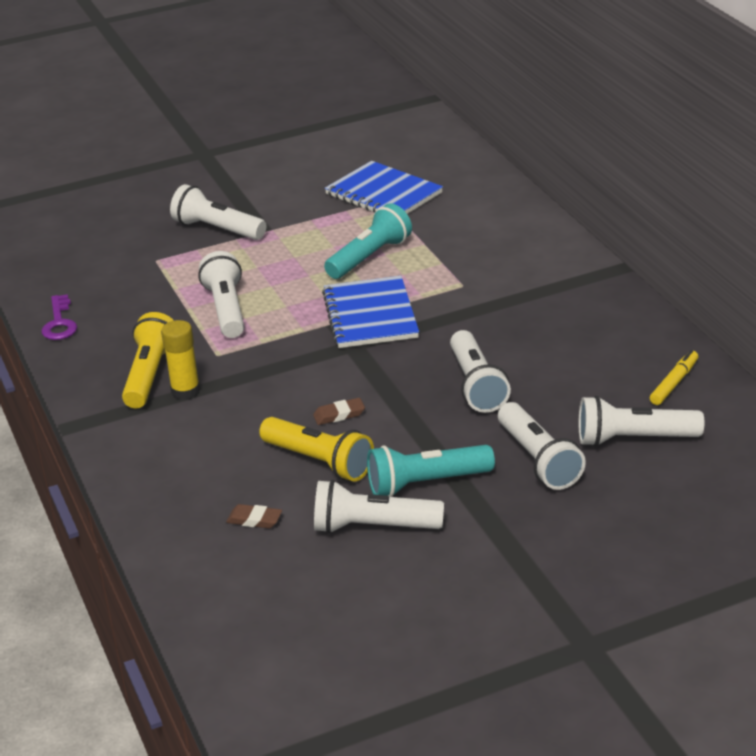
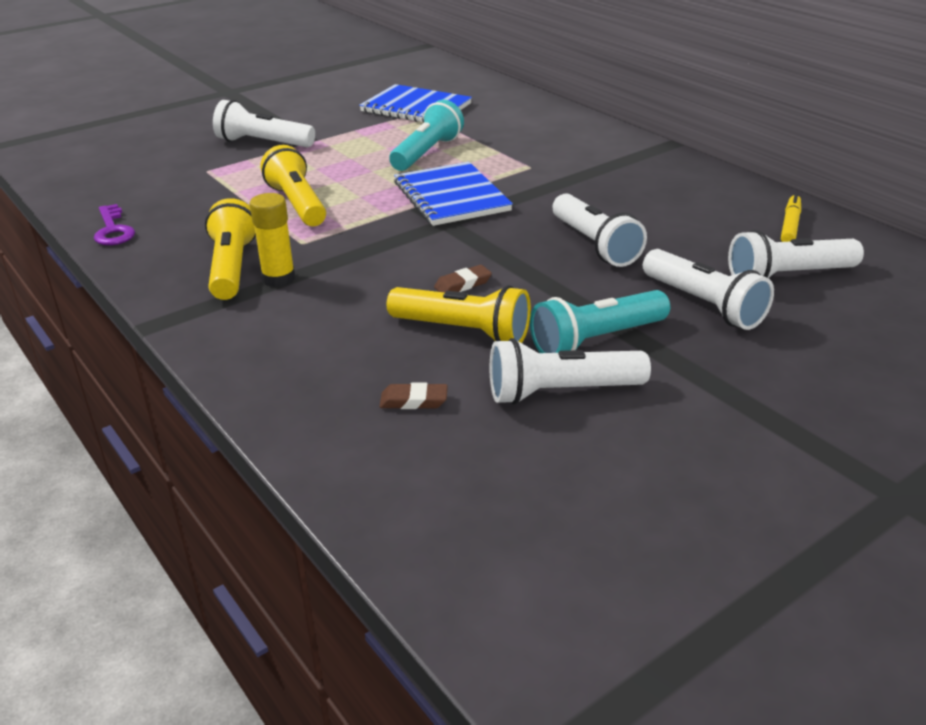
camera: 15 degrees left, 0 degrees up
white flashlight [198,251,244,338] -> yellow flashlight [261,145,326,226]

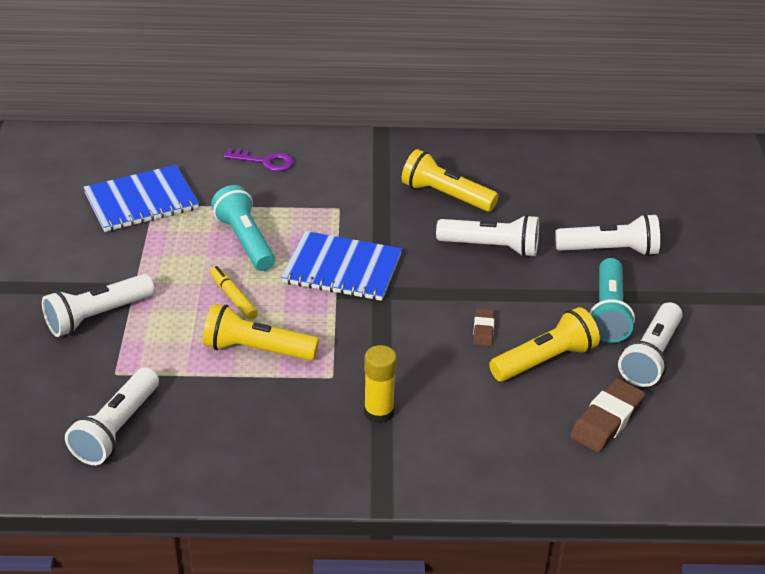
camera: 55 degrees left, 5 degrees up
purple key [94,204,135,245] -> purple key moved to [223,148,294,172]
yellow flashlight [205,198,256,300] -> yellow flashlight moved to [402,149,499,212]
brown eraser [379,382,448,409] -> brown eraser [570,378,645,453], size x1.77
white flashlight [728,230,864,278] -> white flashlight moved to [65,367,159,465]
yellow marker [781,194,801,242] -> yellow marker moved to [210,266,258,320]

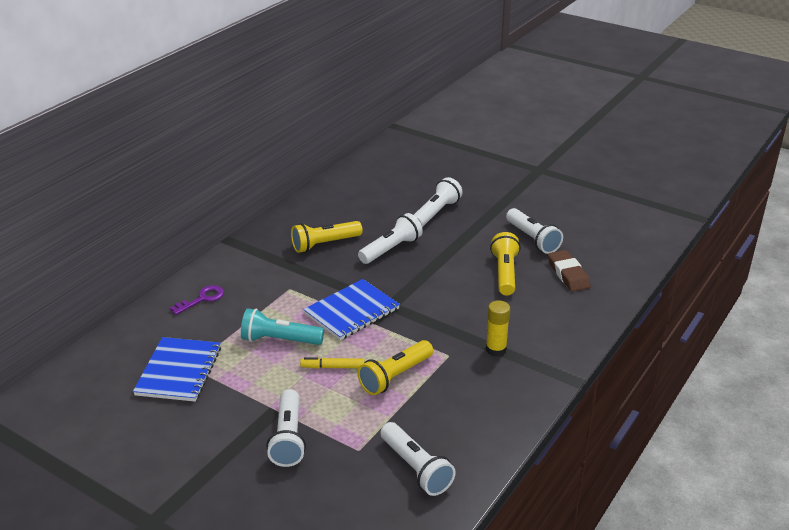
camera: 55 degrees left, 5 degrees down
brown eraser [473,308,494,346] -> none
turquoise flashlight [589,258,635,343] -> none

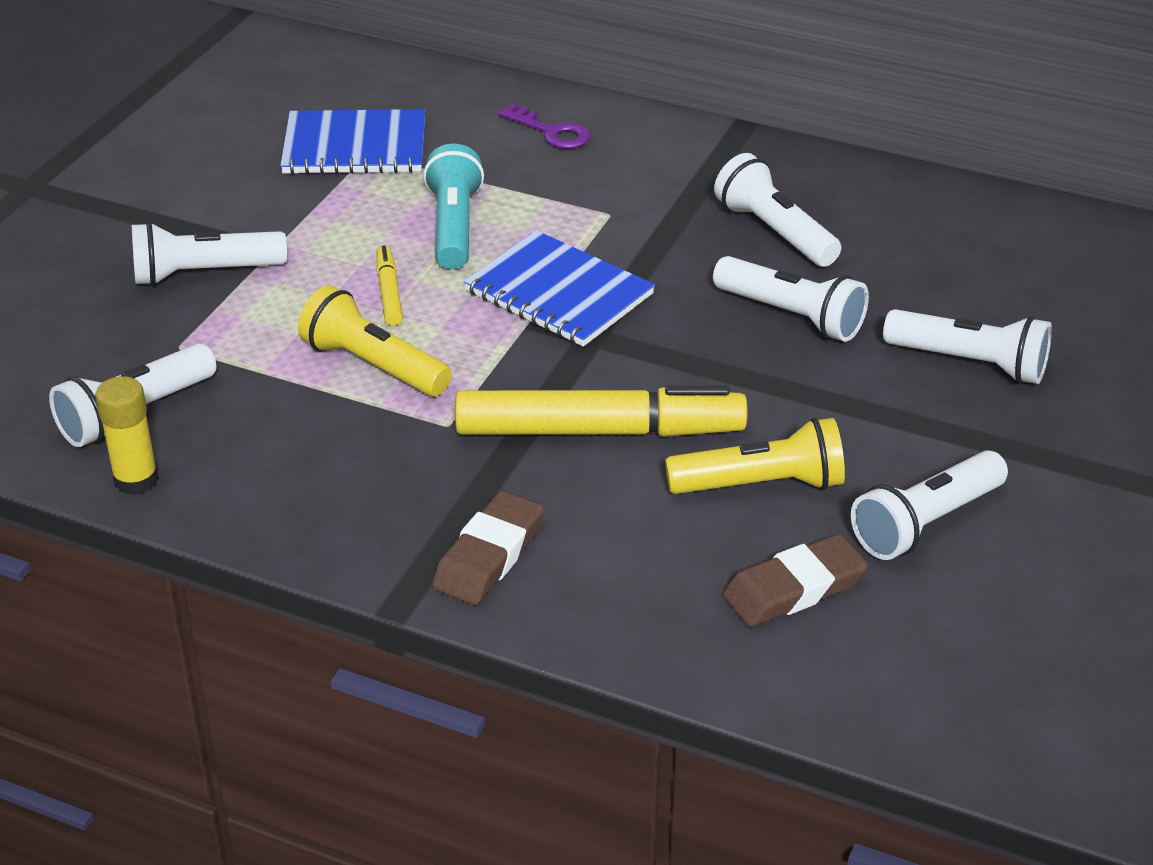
camera: 80 degrees right, 5 degrees up
yellow flashlight [291,221,363,253] -> white flashlight [714,153,841,267]
yellow glue stick [486,300,510,357] -> yellow glue stick moved to [95,376,159,495]
none -> brown eraser [432,490,544,605]
none -> yellow marker [455,386,747,437]

